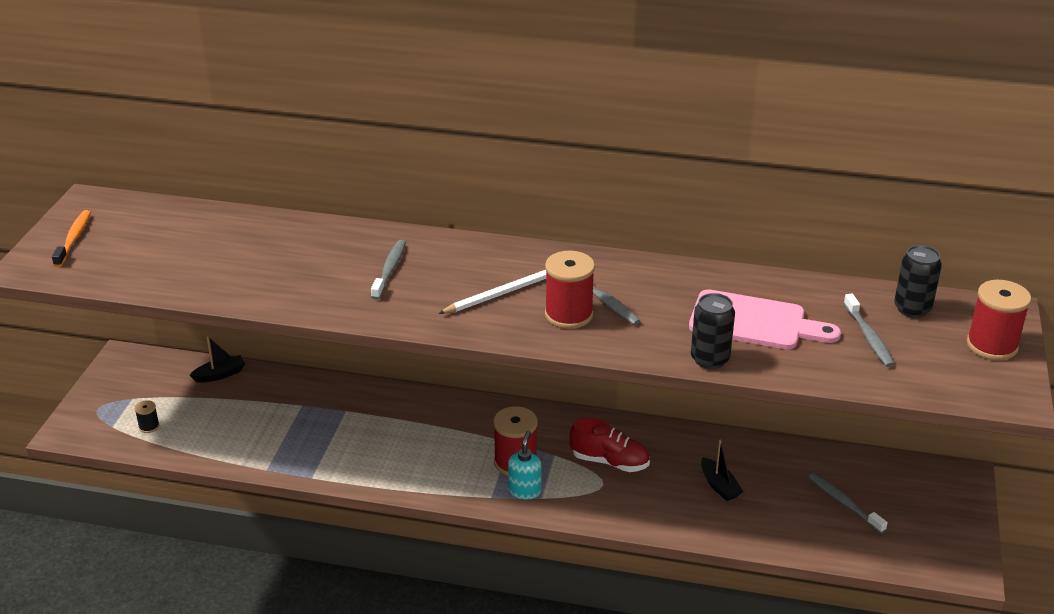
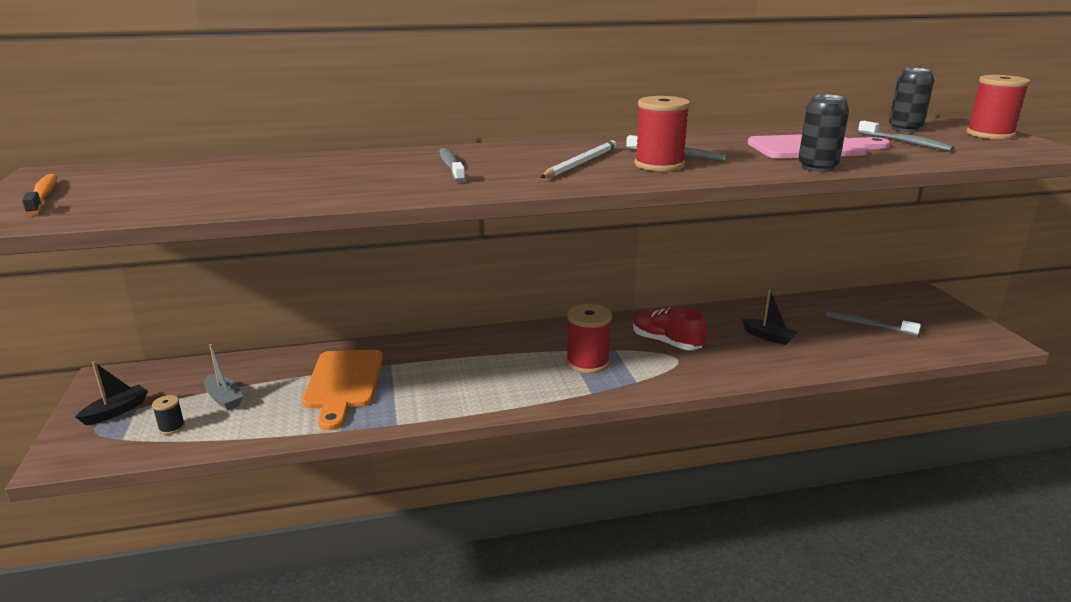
camera: 25 degrees left, 10 degrees down
black boat [190,336,245,383] -> black boat moved to [76,362,148,425]
turquoise soap dispenser [508,430,542,500] -> none
red shoe [570,418,650,472] -> red shoe turned 135 degrees counterclockwise [633,307,707,350]
none -> grey boat [204,344,243,410]
none -> orange cutting board [303,350,383,430]

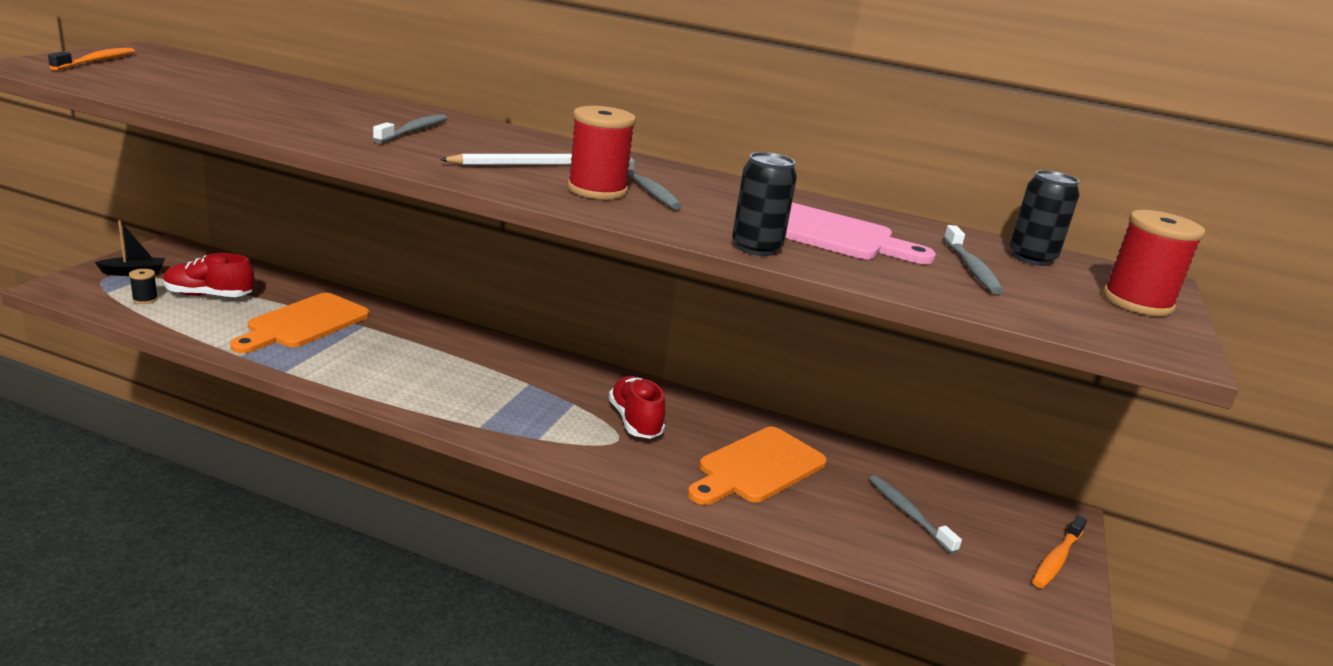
camera: 30 degrees right, 0 degrees up
grey boat [204,344,243,410] -> red shoe [163,253,254,297]
red spool [566,304,612,374] -> none
black boat [742,289,798,345] -> orange cutting board [688,427,827,505]
none -> orange toothbrush [1032,516,1087,588]

